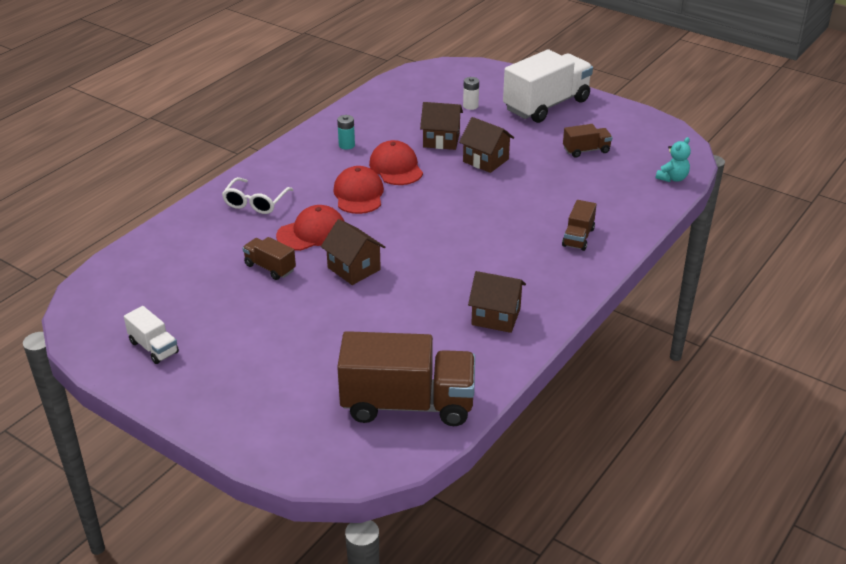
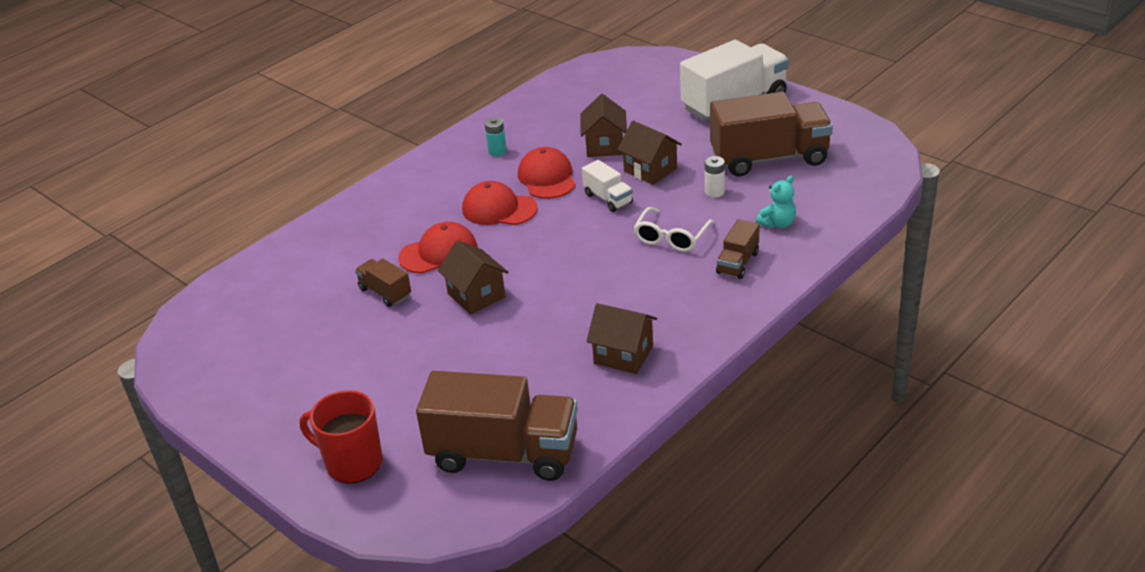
camera: 10 degrees right, 0 degrees up
white truck [124,306,179,364] -> white truck moved to [582,160,633,212]
white glasses [222,177,293,214] -> white glasses moved to [633,207,714,252]
red cap [333,166,384,214] -> red cap turned 75 degrees counterclockwise [462,181,538,225]
brown house [420,102,463,150] -> brown house turned 75 degrees clockwise [580,94,627,157]
white battery [463,77,479,110] -> white battery moved to [705,156,725,197]
brown truck [563,124,613,158] -> brown truck [710,92,833,177], size x2.13
turquoise teddy bear [656,137,691,182] -> turquoise teddy bear moved to [756,176,796,228]
none -> red mug [299,390,383,483]

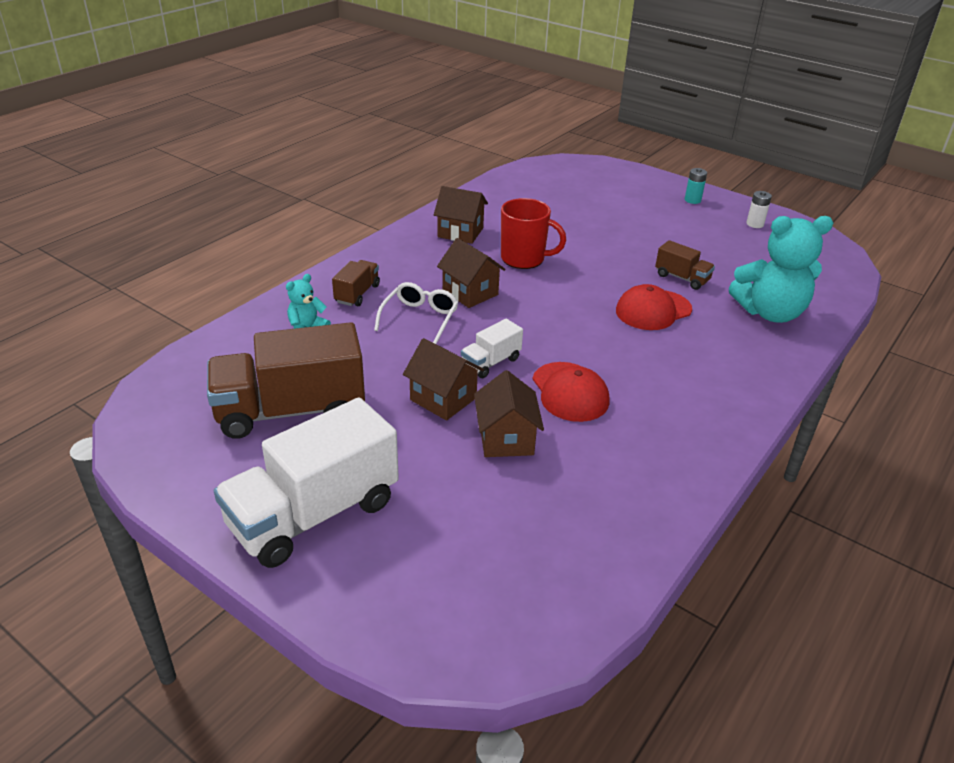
camera: 170 degrees right, 0 degrees up
red mug [299,390,383,483] -> red mug moved to [501,198,566,269]
brown truck [416,371,578,481] -> none
brown house [437,240,508,314] -> brown house moved to [437,238,505,308]
red cap [462,181,538,225] -> none
turquoise battery [485,117,507,156] -> turquoise battery moved to [685,168,707,204]
white truck [582,160,633,212] -> white truck turned 90 degrees counterclockwise [461,319,523,378]
white battery [705,156,725,197] -> white battery moved to [746,191,772,228]
none -> turquoise teddy bear [729,216,833,323]

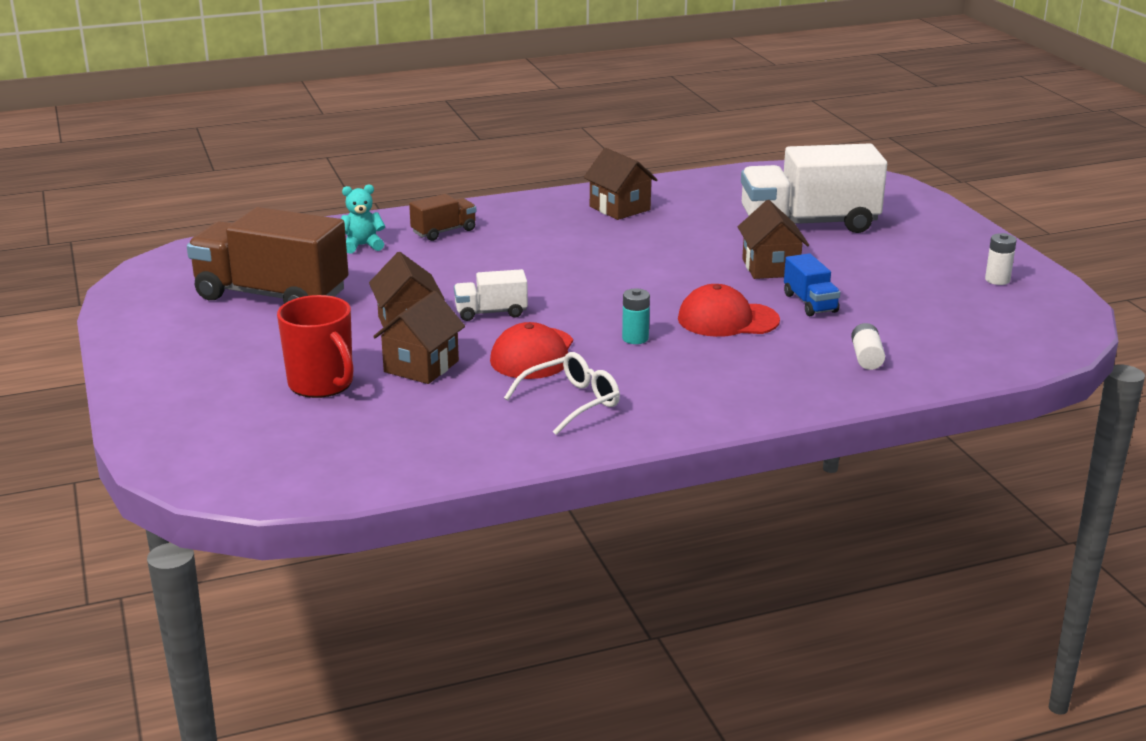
camera: 35 degrees right, 10 degrees down
white truck [214,398,399,568] -> white truck moved to [741,143,887,233]
white glasses [374,282,458,344] -> white glasses moved to [504,352,620,435]
brown house [437,238,505,308] -> brown house moved to [738,200,809,279]
red mug [501,198,566,269] -> red mug moved to [277,295,354,398]
brown truck [655,240,715,290] -> blue truck [784,253,840,316]
turquoise battery [685,168,707,204] -> turquoise battery moved to [622,289,650,344]
turquoise teddy bear [729,216,833,323] -> white battery [851,323,885,370]

